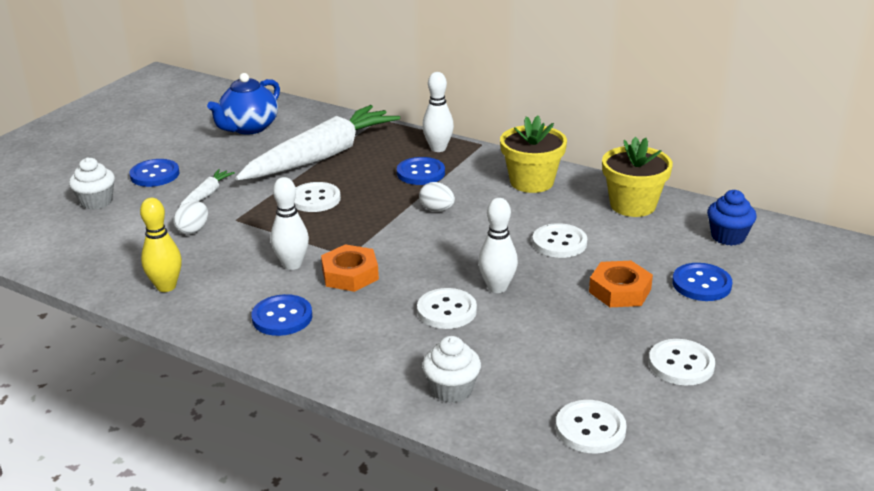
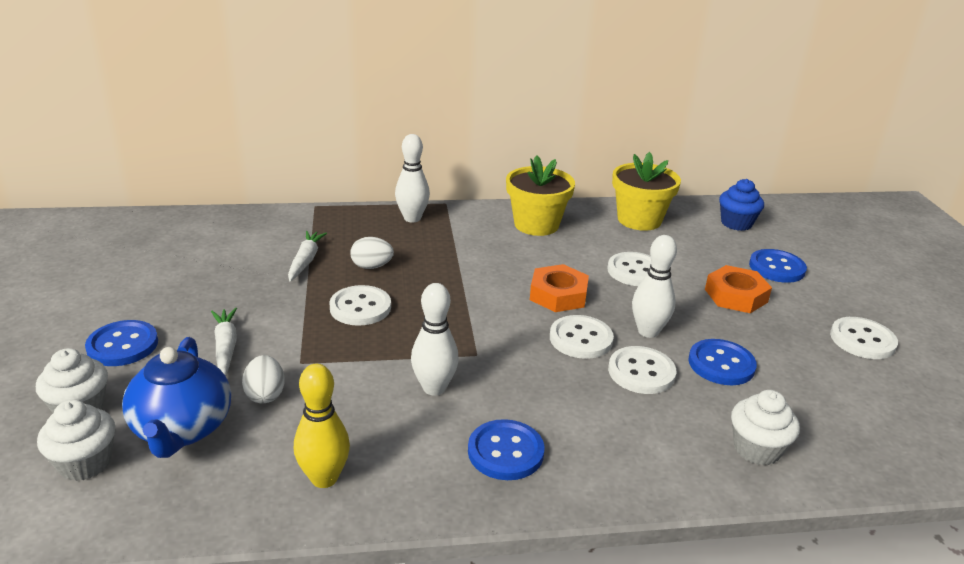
camera: 40 degrees left, 0 degrees up
blue teapot [207,73,280,135] -> blue teapot moved to [122,337,231,458]
white carrot [235,105,400,181] -> white carrot [288,231,327,281], size x0.41
orange nut [321,244,379,292] -> orange nut moved to [530,264,589,312]
blue button [397,157,445,185] -> blue button moved to [688,339,757,385]
white egg [419,182,455,212] -> white egg moved to [350,237,394,269]
white button [556,400,627,453] -> white button moved to [550,315,614,359]
none -> white cupcake [37,400,115,481]

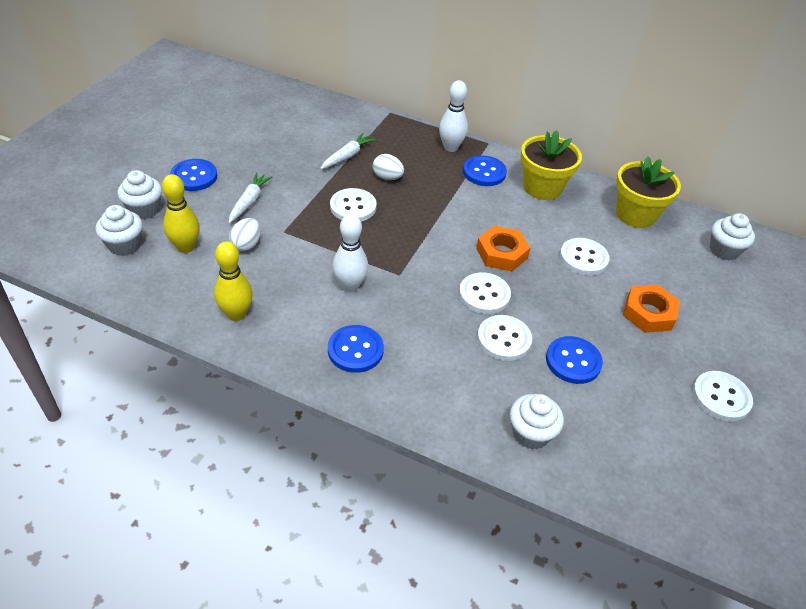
camera: 30 degrees right, 15 degrees up
blue teapot [122,337,231,458] -> yellow bowling pin [162,174,200,253]
white bowling pin [632,235,677,338] -> none
blue cupcake [719,179,764,231] -> white cupcake [710,213,755,260]
blue button [749,249,807,283] -> blue button moved to [463,155,507,186]

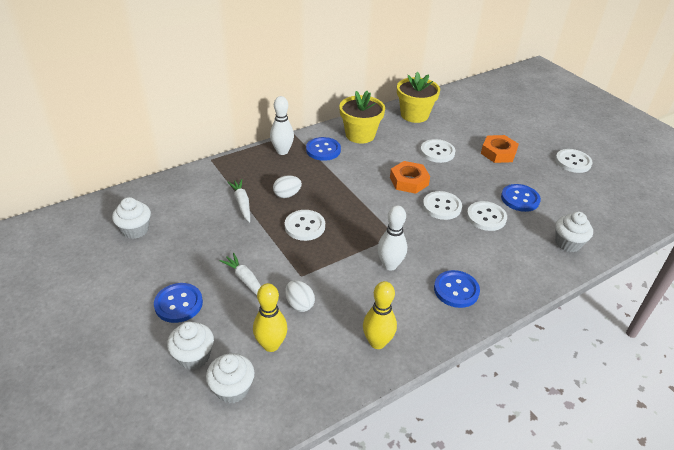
camera: 55 degrees left, 5 degrees down
white cupcake [710,213,755,260] -> white cupcake moved to [112,197,151,239]

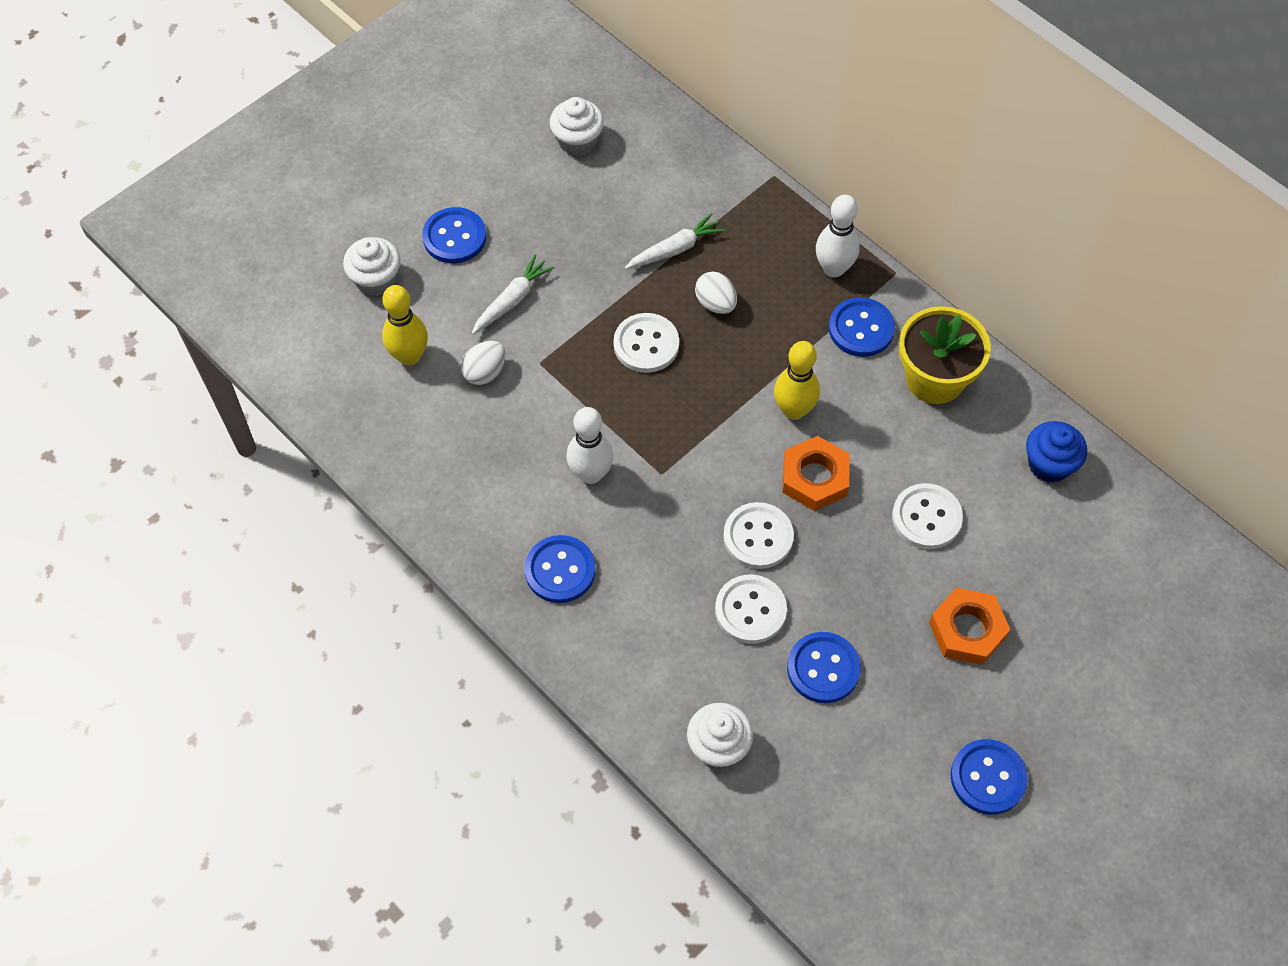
camera: 80 degrees right, 20 degrees up
white cupcake [206,353,254,404] -> none
yellow bowling pin [363,281,397,349] -> yellow bowling pin moved to [774,341,820,420]
yellow flower pot [397,72,440,123] -> blue cupcake [1026,421,1087,483]
white button [555,149,593,173] -> blue button [950,739,1028,815]

